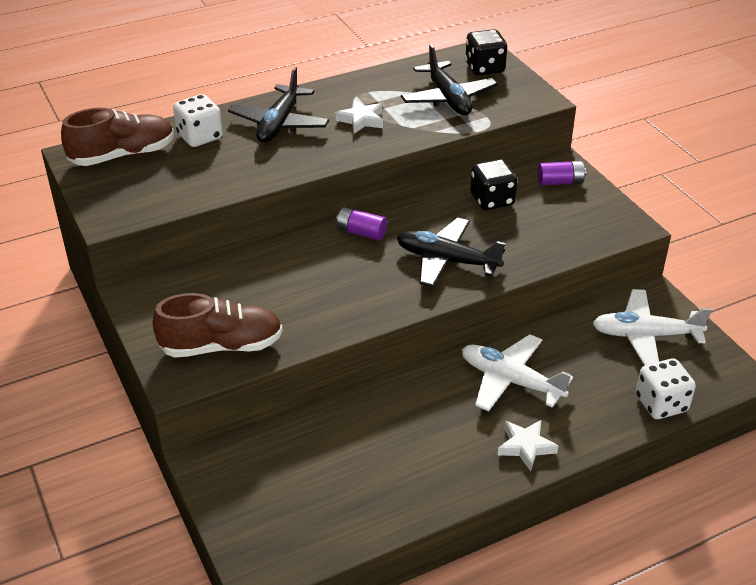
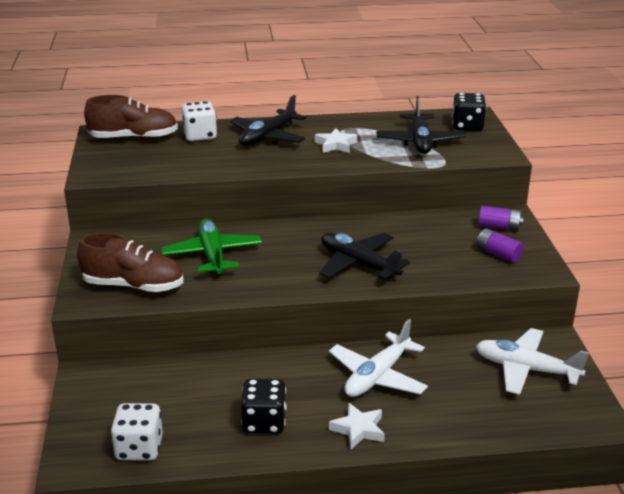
camera: 20 degrees right, 10 degrees down
purple battery [336,207,387,240] -> purple battery moved to [477,228,524,263]
white plane [462,334,573,412] -> white plane turned 105 degrees counterclockwise [329,319,428,397]
black dice [470,159,517,210] -> black dice moved to [241,379,287,434]
white dice [636,358,696,419] -> white dice moved to [111,403,163,461]
none -> green plane [161,219,262,277]

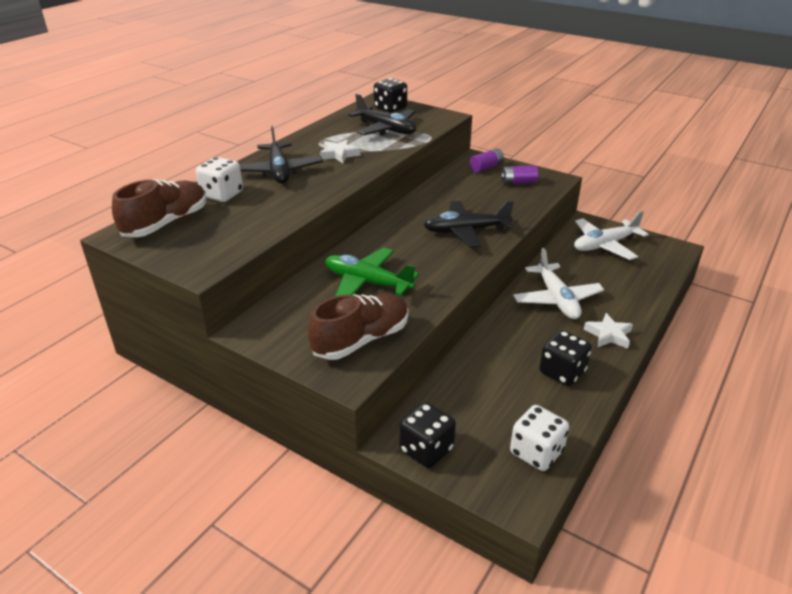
camera: 50 degrees left, 5 degrees up
none -> black dice [399,402,456,468]

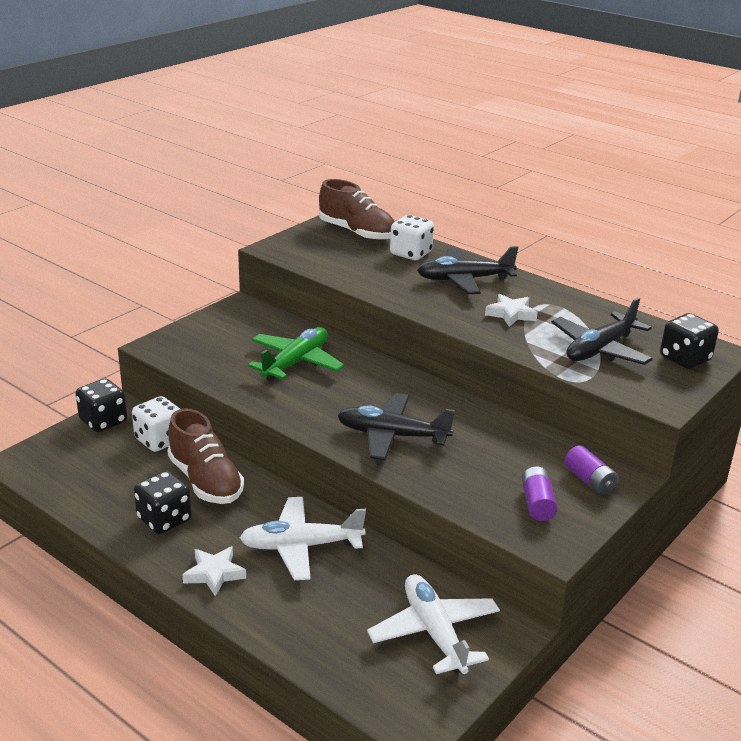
camera: 95 degrees right, 5 degrees down
brown shoe [308,294,408,360] -> brown shoe moved to [167,408,244,504]
black plane [424,200,514,248] -> black plane turned 75 degrees counterclockwise [337,393,455,460]
white dice [510,405,569,471] -> white dice moved to [132,396,180,452]

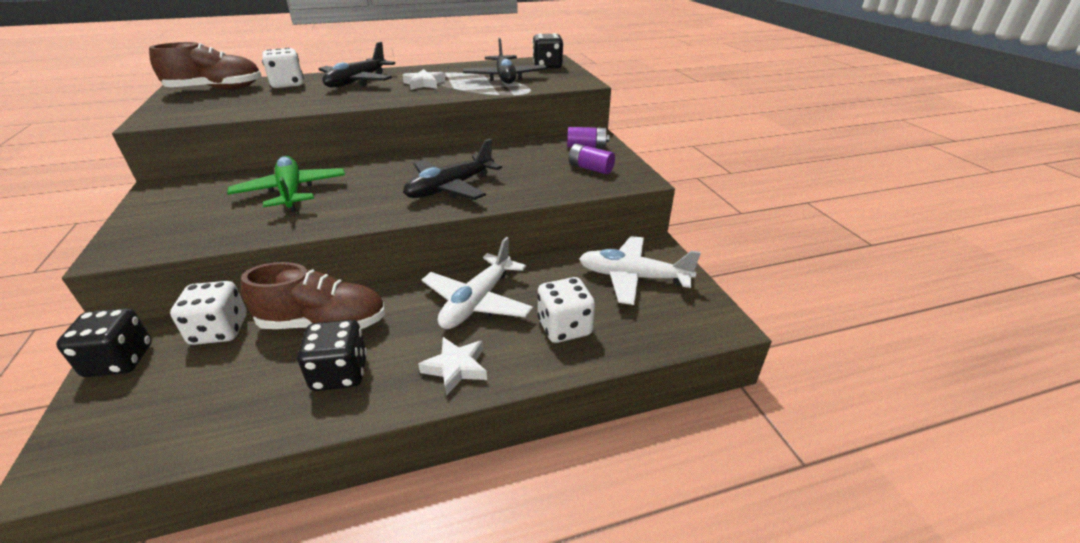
camera: 55 degrees left, 5 degrees up
none -> white dice [537,277,595,343]

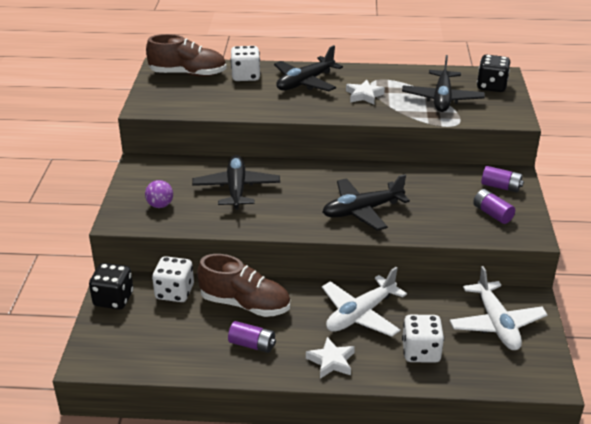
camera: 20 degrees right, 0 degrees up
green plane [227,156,345,212] -> black plane [192,155,280,210]
black dice [297,320,367,391] -> purple battery [228,321,276,353]
white plane [579,236,701,305] -> white plane turned 135 degrees counterclockwise [450,266,548,350]
none -> purple ball [145,180,173,208]

